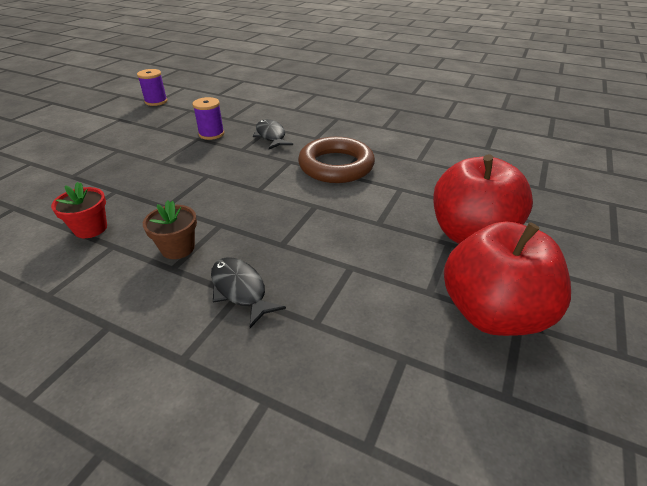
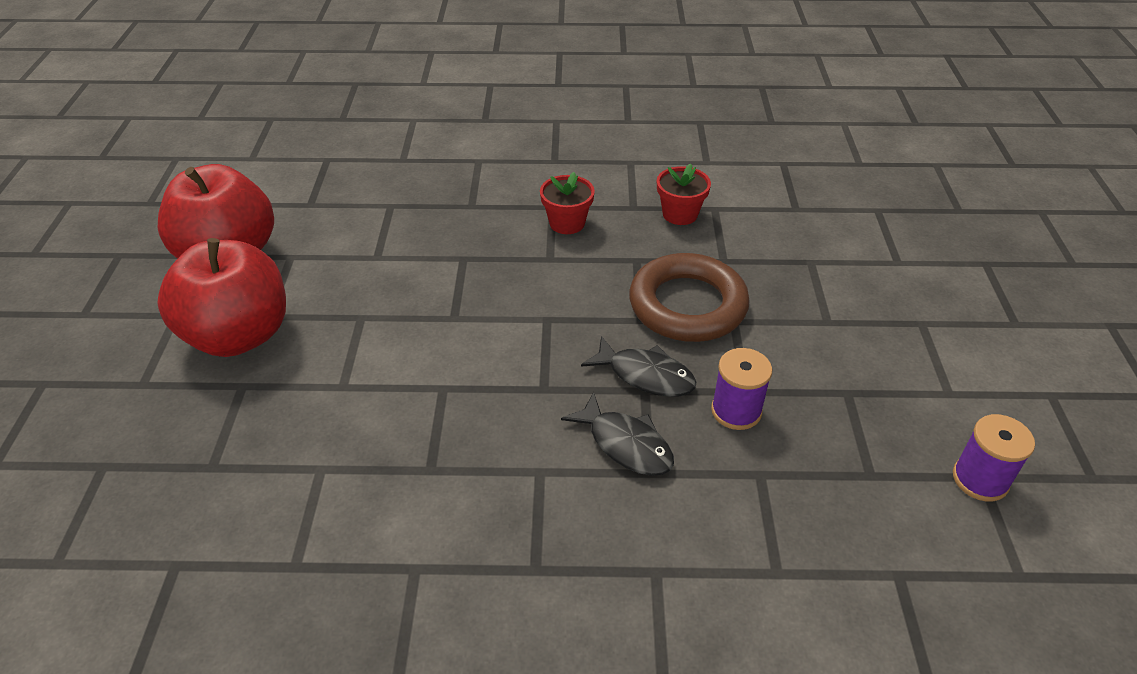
camera: 155 degrees right, 5 degrees up
brown flower pot [143,200,197,259] -> red flower pot [540,172,595,234]
black fish [211,257,286,328] -> black fish moved to [581,336,696,397]
brown ring [298,137,375,183] -> brown ring moved to [629,253,750,342]

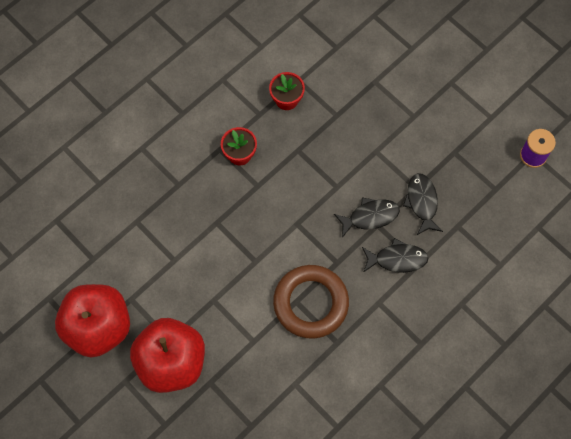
camera: 45 degrees left, 25 degrees up
brown ring [629,253,750,342] -> brown ring moved to [273,265,349,338]
purple spool [711,348,772,430] -> black fish [403,173,443,235]

